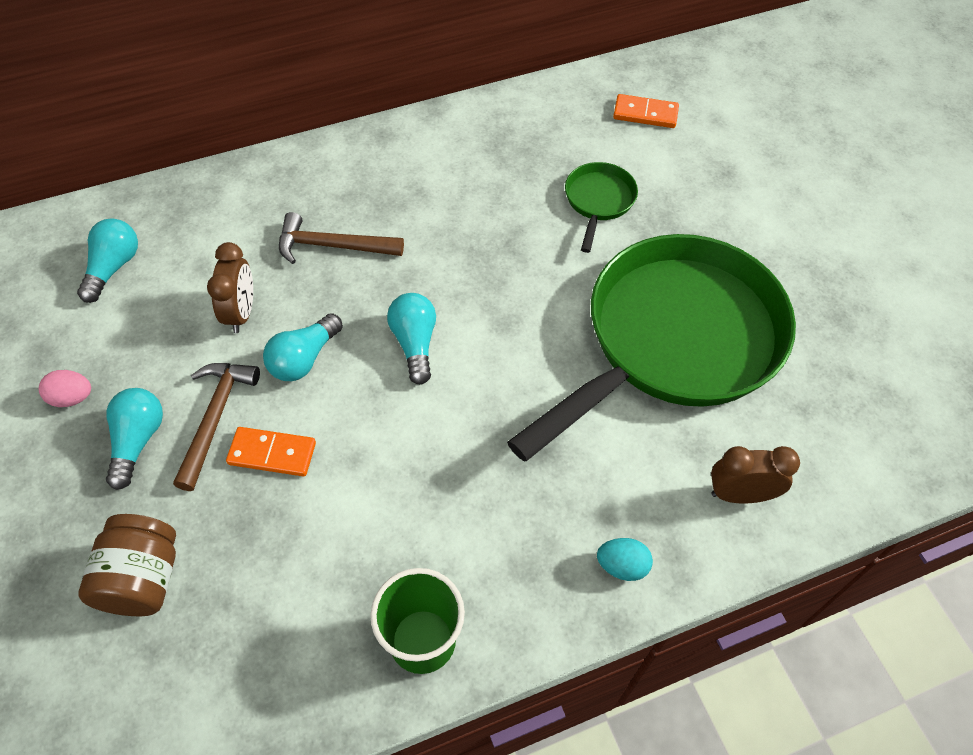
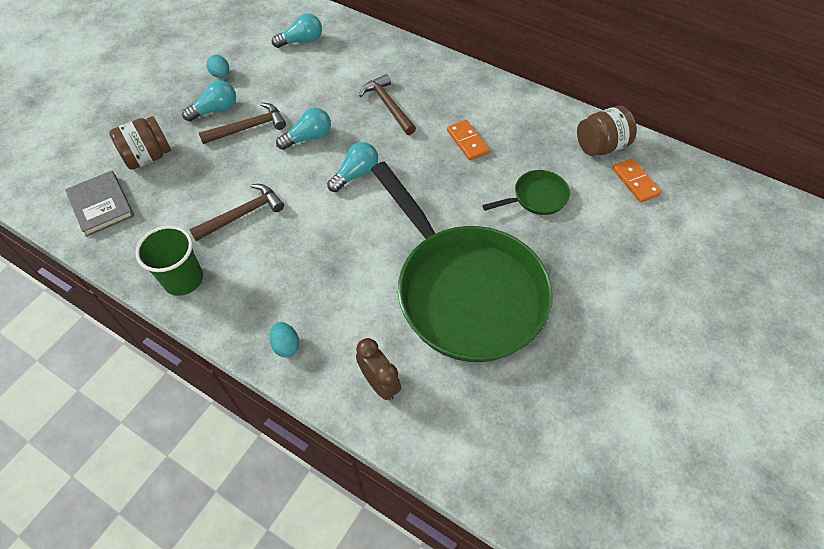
camera: 55 degrees right, 0 degrees up
pink egg [39,370,91,407] -> turquoise egg [207,55,229,78]
brown clock [207,242,253,333] -> none
orange domino [226,427,316,477] -> orange domino moved to [447,120,490,161]
turquoise light bulb [263,313,343,381] -> turquoise light bulb turned 150 degrees clockwise [276,108,331,150]
green pan [507,234,796,462] -> green pan turned 45 degrees clockwise [371,162,553,362]
none -> grey book [65,171,134,237]
none -> brown hammer [189,184,284,241]
none -> brown jar [577,106,637,156]

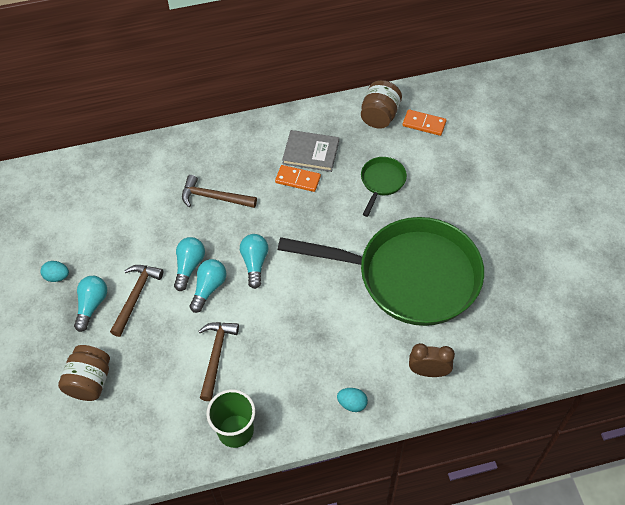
camera: 45 degrees left, 0 degrees up
grey book [65,171,134,237] -> grey book moved to [282,130,339,172]
turquoise light bulb [272,13,322,48] -> turquoise light bulb moved to [189,259,227,313]

